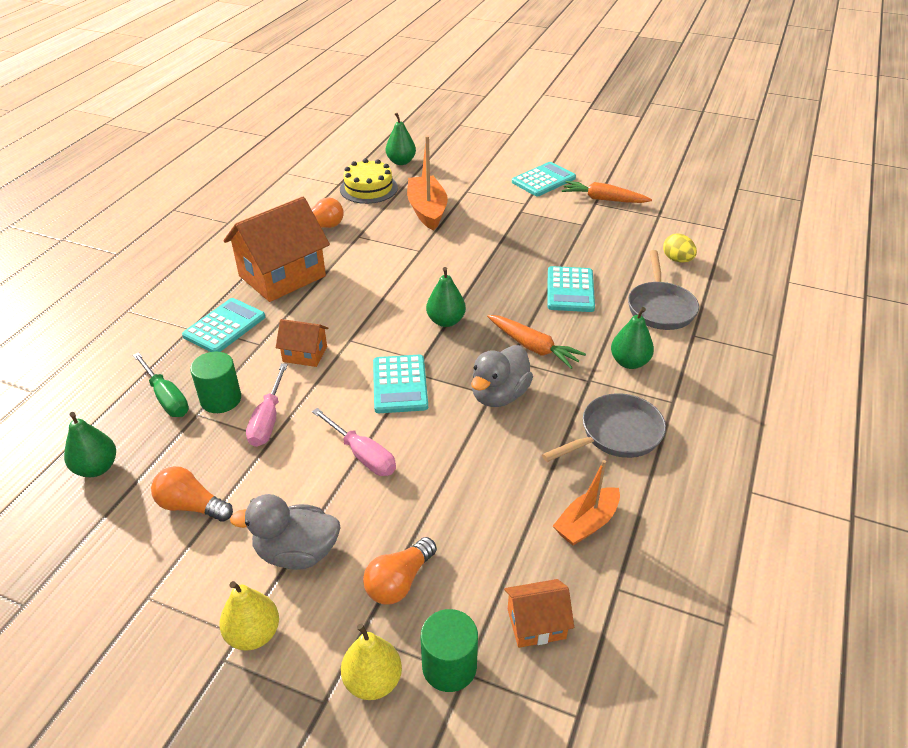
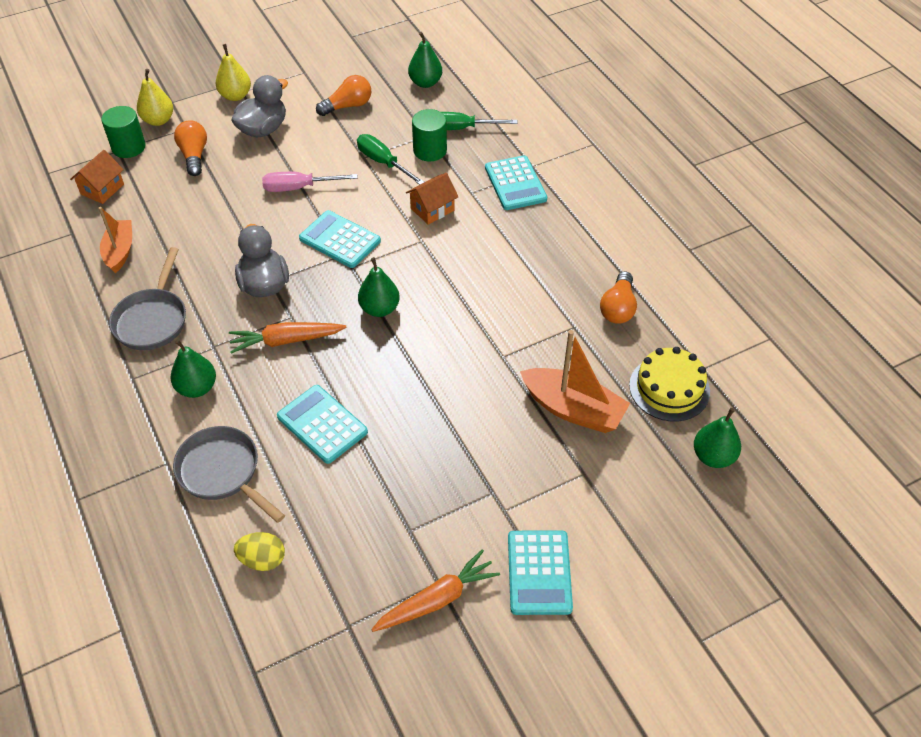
camera: 130 degrees right, 10 degrees up
orange house [223,197,330,302] -> none
pink screwdriver [246,363,288,447] -> green screwdriver [357,134,424,185]

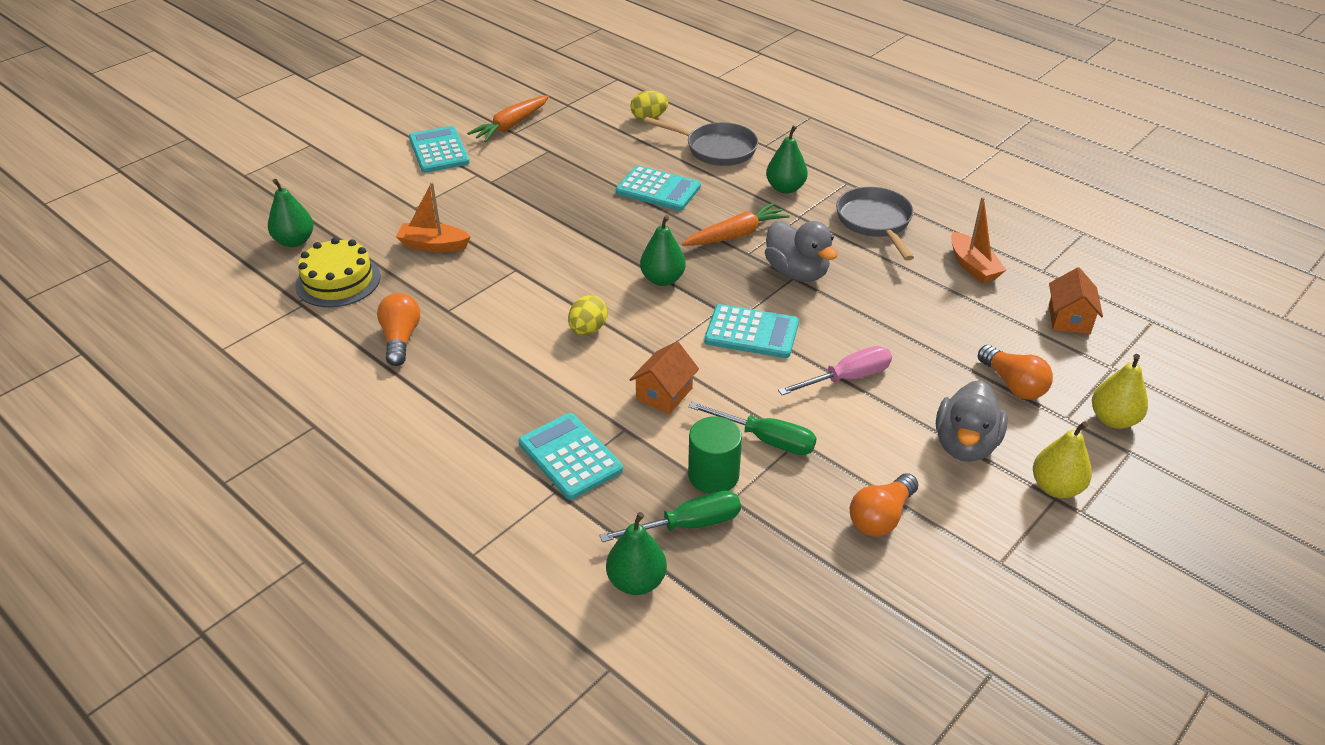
camera: 160 degrees right, 10 degrees down
green cylinder [101,106,145,158] -> none
green pear [408,32,442,88] -> green pear moved to [606,512,667,595]
orange boat [520,330,630,433] -> orange boat [396,182,470,252], size x0.66
none -> yellow egg [568,295,607,335]

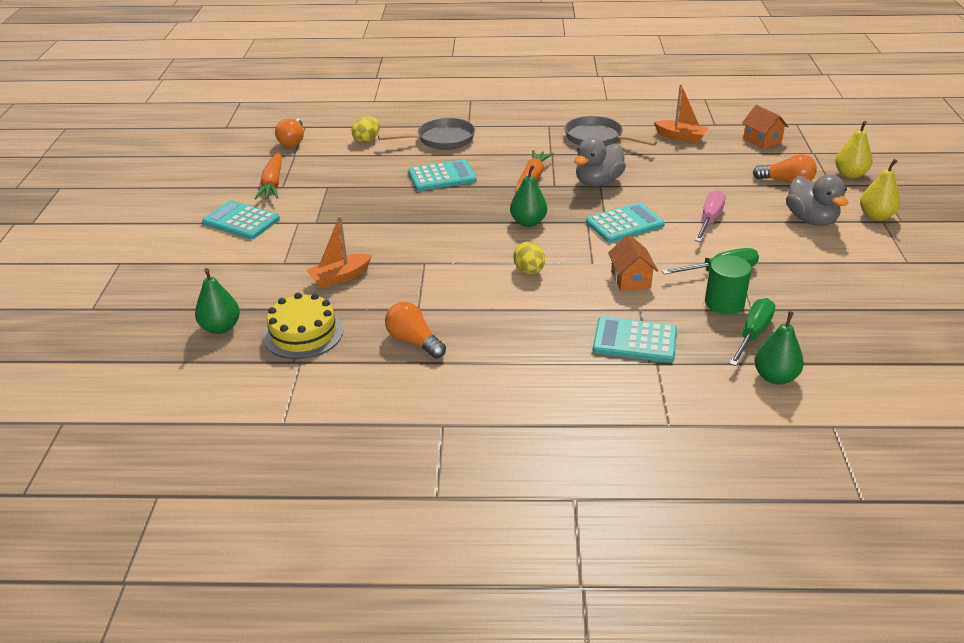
camera: 40 degrees left, 5 degrees down
grey duck [765,221,838,282] -> grey duck turned 120 degrees clockwise [574,137,626,187]
green pear [766,125,808,194] -> none
orange light bulb [850,473,918,537] -> orange light bulb moved to [275,118,304,147]

